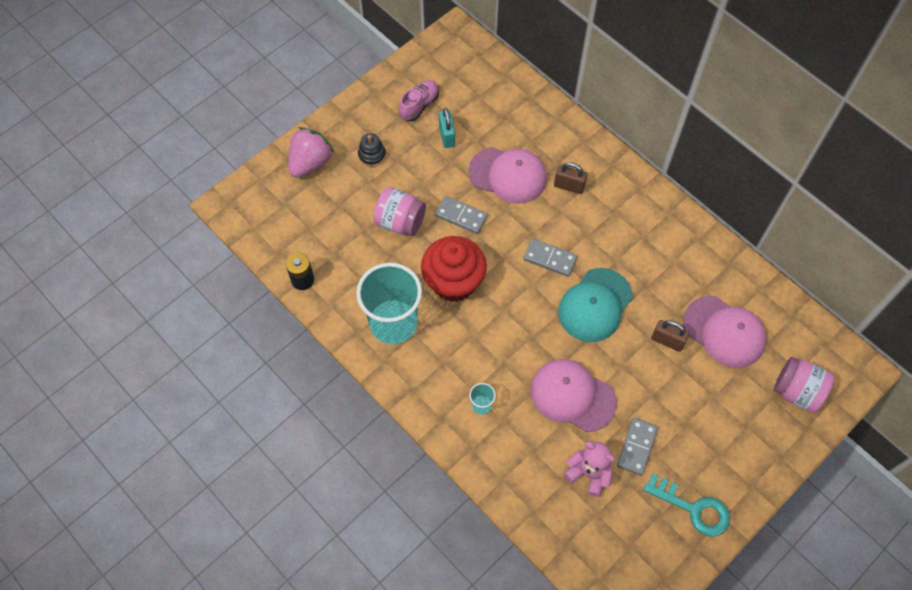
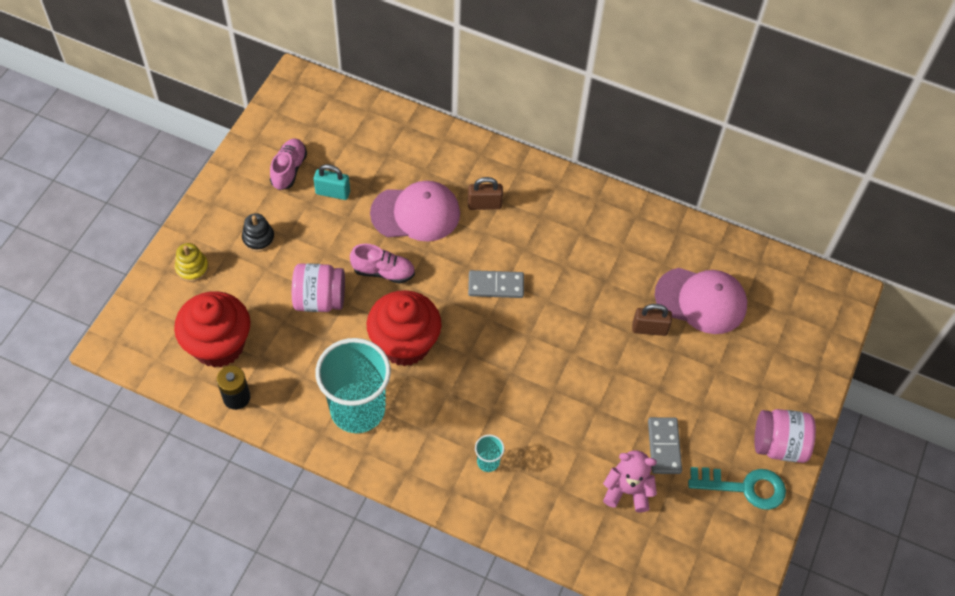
camera: 25 degrees left, 5 degrees down
pink strawberry [288,127,334,178] -> yellow stacking toy [175,243,209,282]
grey domino [435,196,488,234] -> pink shoe [350,244,415,284]
turquoise padlock [439,108,455,148] -> turquoise padlock turned 45 degrees counterclockwise [314,164,350,200]
pink cap [531,359,617,432] -> none
turquoise cap [558,268,633,342] -> none
pink jar [774,357,835,413] -> pink jar moved to [754,409,816,463]
none -> red cupcake [174,291,250,368]

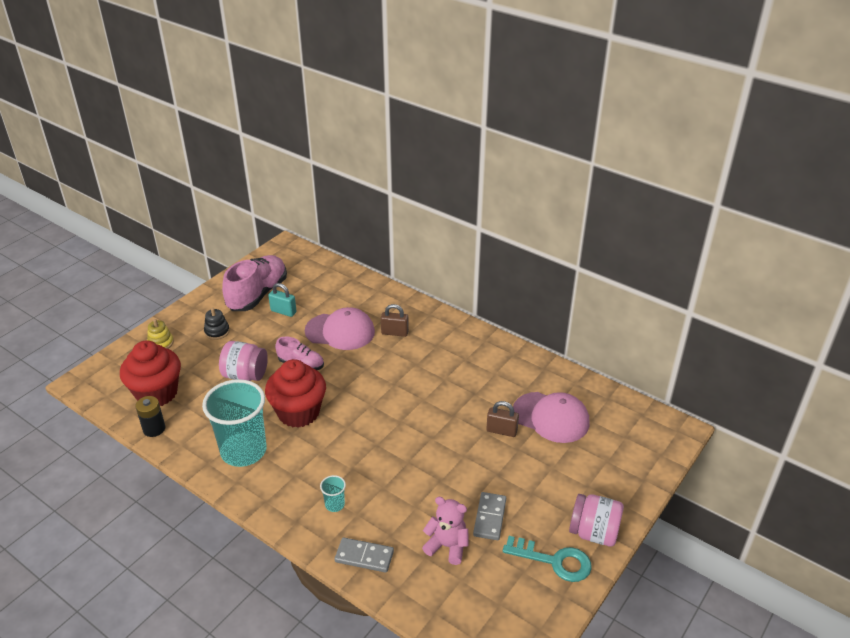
camera: 15 degrees right, 20 degrees down
pink shoe [270,139,307,190] -> pink shoe [222,255,287,311], size x1.81
grey domino [468,270,524,298] -> grey domino moved to [335,537,394,573]

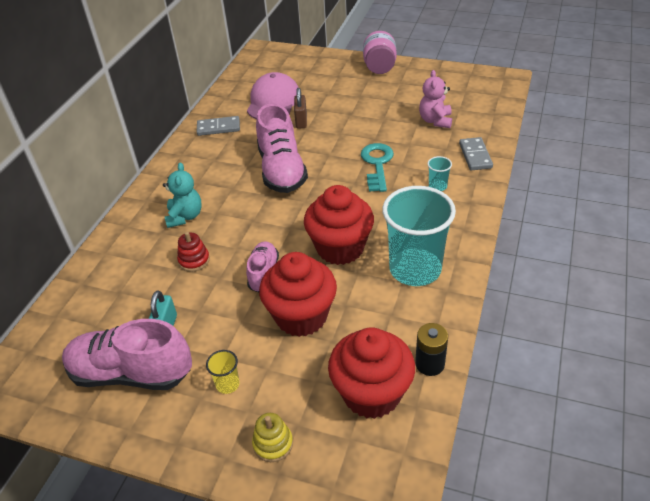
camera: 105 degrees left, 5 degrees up
black stacking toy [204,308,230,340] -> yellow cup [206,350,240,394]
pink jar [219,341,268,381] -> red cupcake [259,252,337,337]
pink cap [305,307,375,350] -> red stacking toy [177,232,210,272]
brown padlock [381,304,409,337] -> turquoise teddy bear [163,162,202,228]
grey domino [473,492,506,540] -> grey domino moved to [197,116,240,136]
turquoise key [503,536,592,582] -> turquoise key moved to [361,143,394,192]
none -> pink shoe [256,104,308,193]

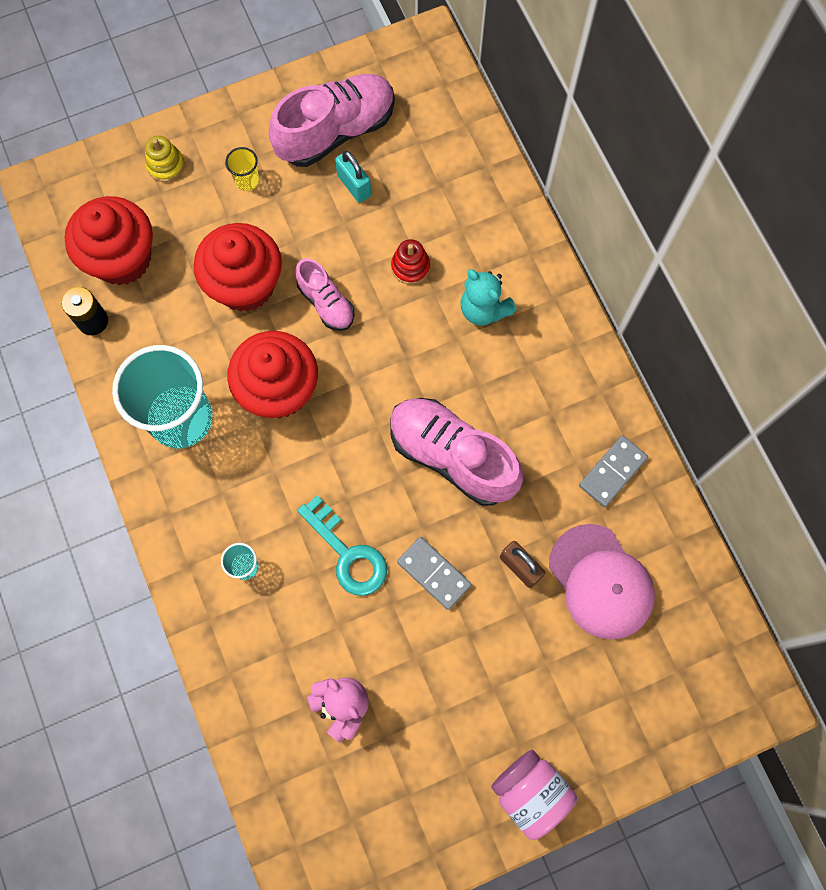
camera: 135 degrees right, 30 degrees up
grey domino [459,137,493,170] -> grey domino moved to [397,537,472,610]

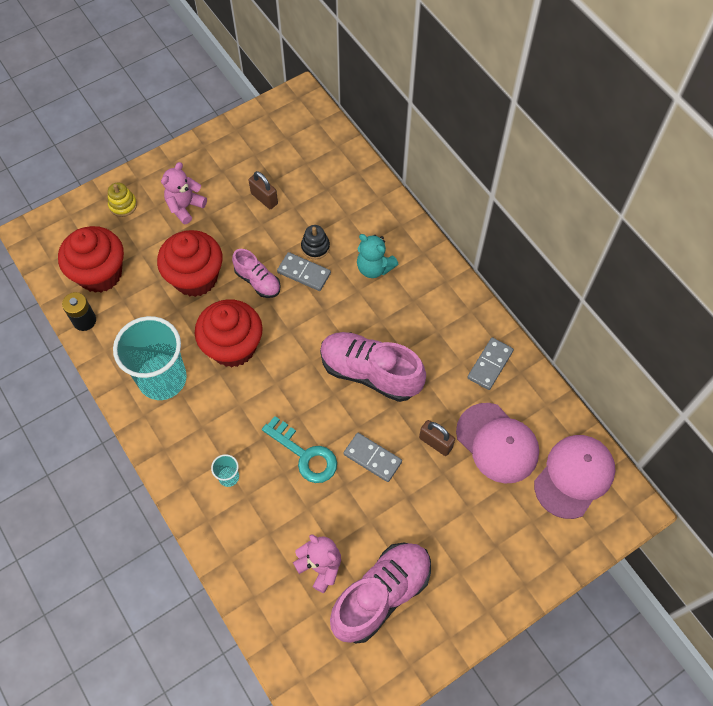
camera: 10 degrees left, 10 degrees down
yellow cup [225,147,259,191] -> pink teddy bear [161,162,207,224]
pink shoe [269,74,395,167] -> pink shoe moved to [330,542,431,643]
turquoise padlock [335,151,371,203] -> brown padlock [249,171,278,209]
red stacking toy [391,239,430,285] -> black stacking toy [301,225,330,259]
pink jar [491,750,577,840] -> none
none -> grey domino [277,252,331,291]
none -> pink cap [534,435,615,519]

